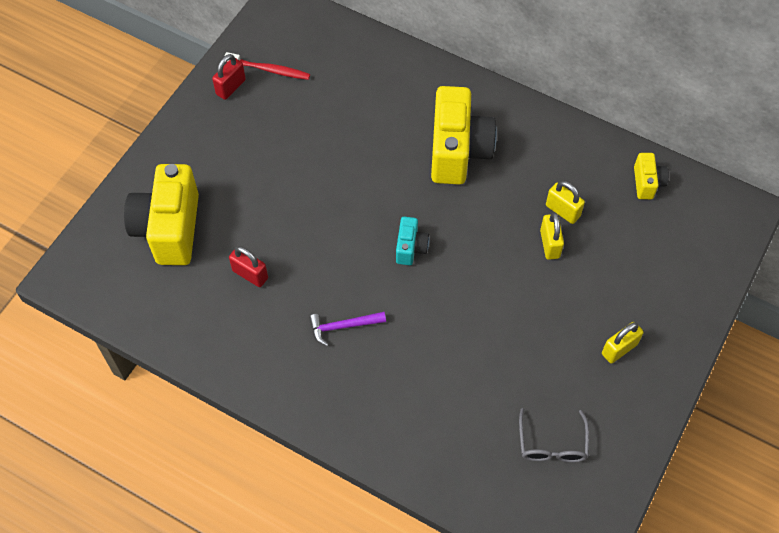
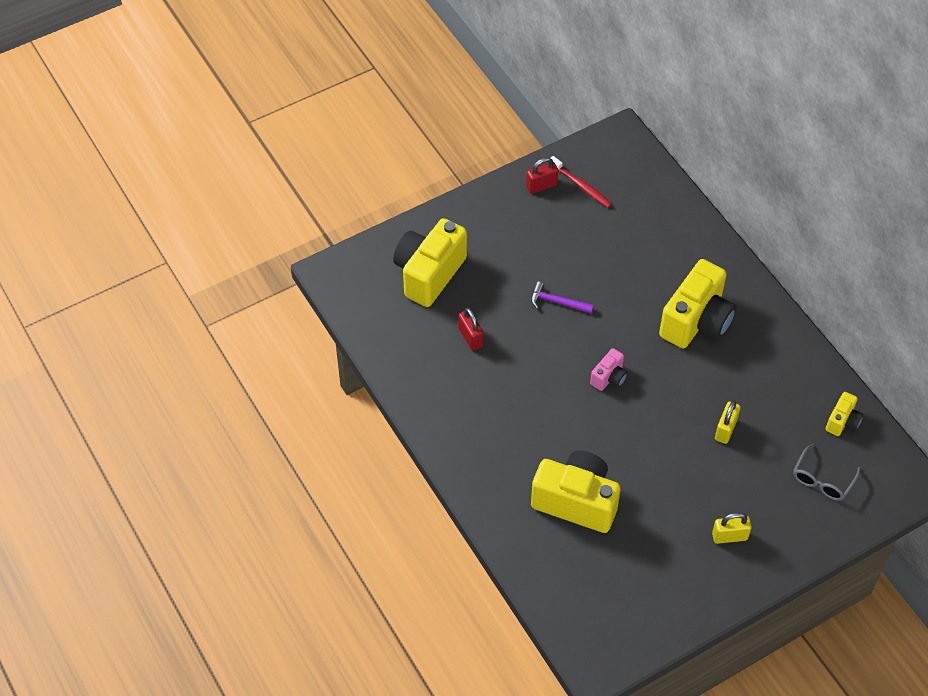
camera: 30 degrees right, 5 degrees down
purple hammer [309,312,386,346] -> purple hammer moved to [531,281,594,314]
turquoise camera [396,217,429,265] -> pink camera [590,348,628,391]
grey glasses [519,408,589,462] -> grey glasses moved to [793,444,861,501]
yellow padlock [546,181,585,224] -> none
none -> yellow camera [531,451,621,533]

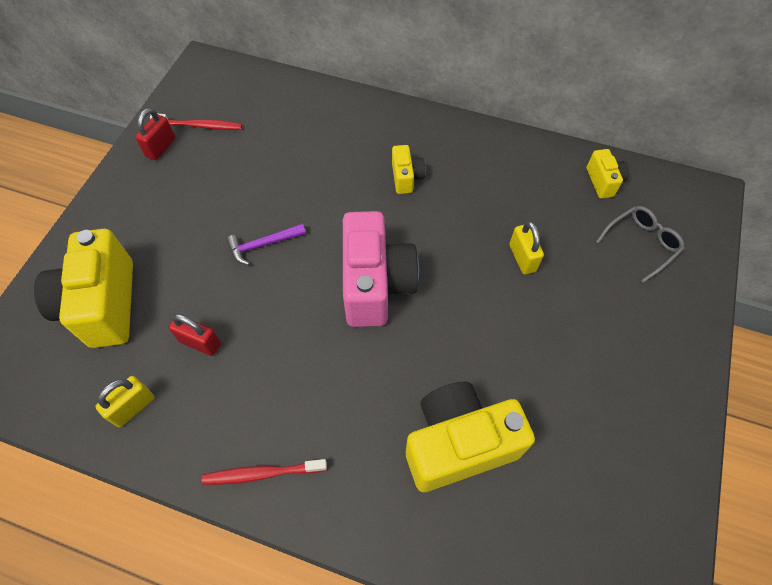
camera: 40 degrees left, 5 degrees up
pink camera [590,348,628,391] -> pink camera [343,211,419,327], size x2.10
yellow camera [659,259,736,348] -> yellow camera [392,145,425,194], size x0.48
yellow padlock [712,513,752,544] -> yellow padlock moved to [95,376,154,427]
grey glasses [793,444,861,501] -> grey glasses turned 120 degrees counterclockwise [596,206,685,283]
none -> red toothbrush [202,459,327,485]

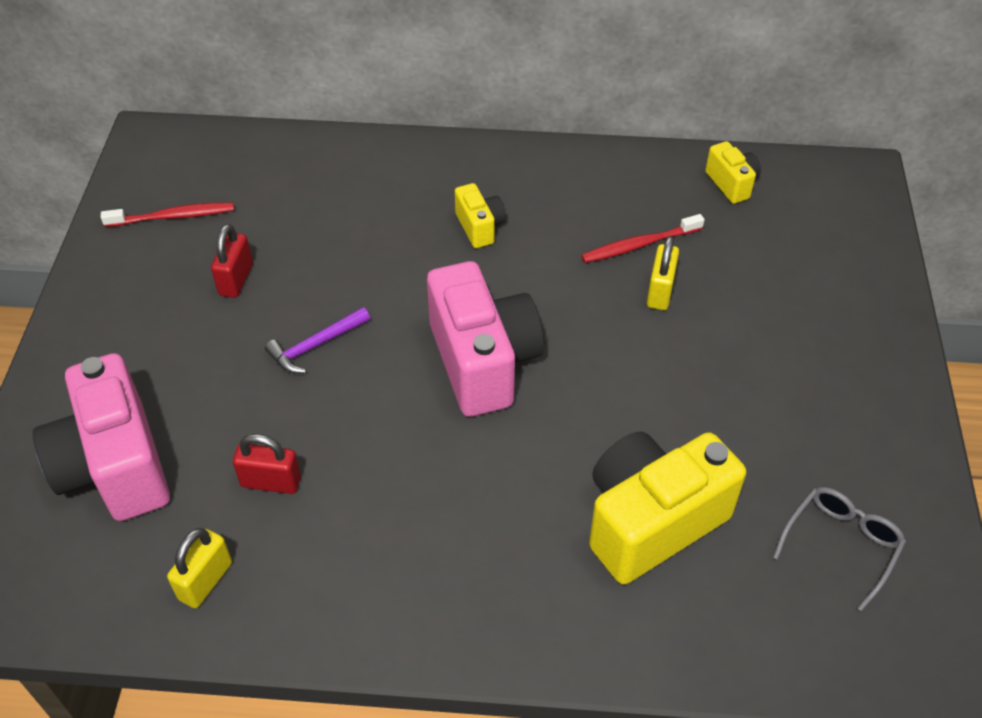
camera: 15 degrees left, 10 degrees down
yellow camera [34,229,133,348] -> pink camera [33,353,170,521]
red padlock [135,108,175,160] -> red padlock moved to [211,224,253,298]
red toothbrush [202,459,327,485] -> red toothbrush moved to [581,214,705,263]
yellow padlock [509,221,544,274] -> yellow padlock turned 45 degrees clockwise [647,236,679,310]
grey glasses [596,206,685,283] -> grey glasses moved to [773,487,906,611]

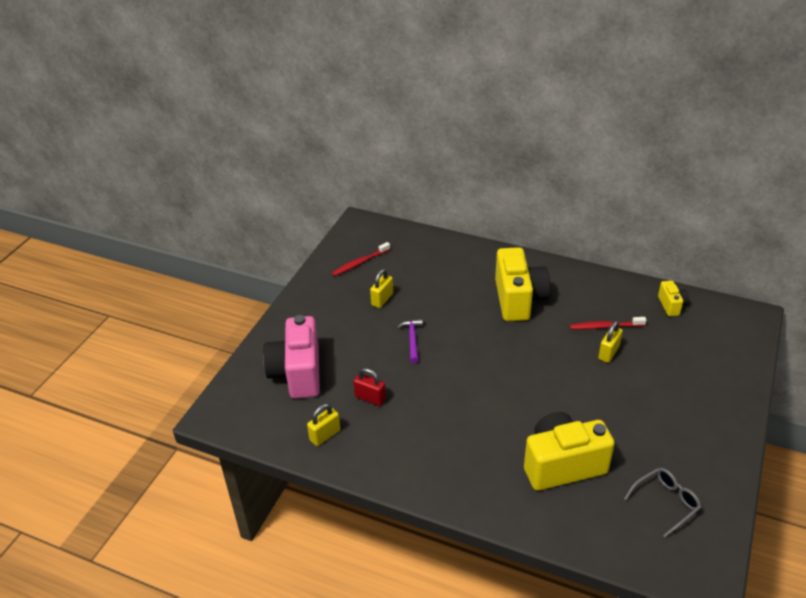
camera: 20 degrees right, 10 degrees down
red toothbrush [101,202,234,227] -> red toothbrush turned 135 degrees clockwise [332,242,390,276]
red padlock [211,224,253,298] -> yellow padlock [370,269,393,308]
purple hammer [265,307,370,374] -> purple hammer turned 105 degrees clockwise [396,319,423,363]
pink camera [427,261,544,417] -> none
yellow camera [455,183,506,248] -> yellow camera [495,247,550,321], size x2.10

